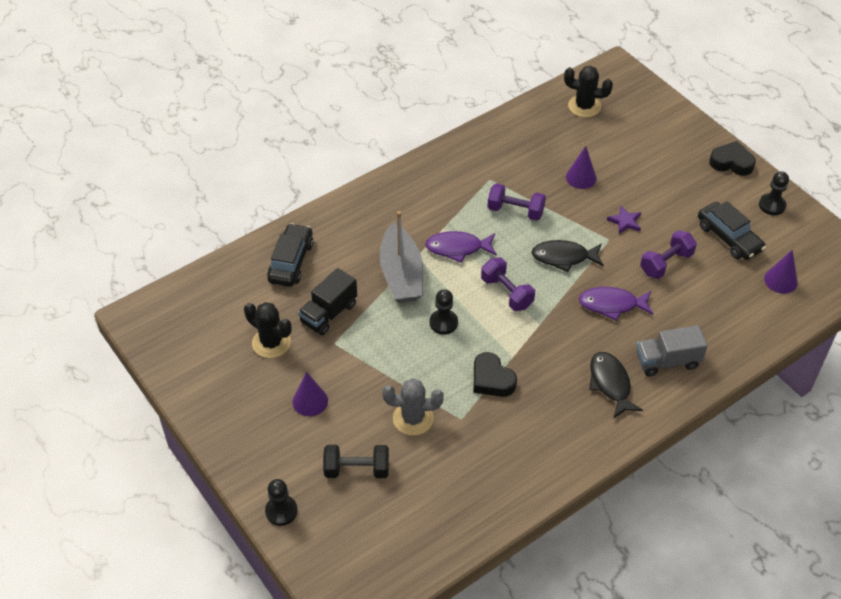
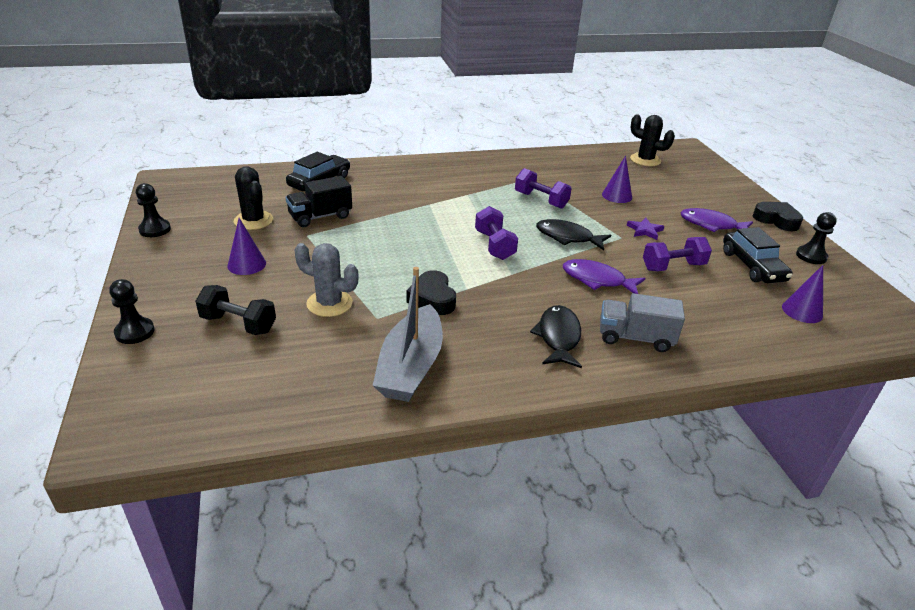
camera: 20 degrees right, 15 degrees down
grey boat [380,211,423,303] -> grey boat moved to [373,267,443,402]
purple fish [425,231,497,263] -> purple fish moved to [680,208,753,232]
black pawn [430,289,458,334] -> black pawn moved to [136,183,171,237]

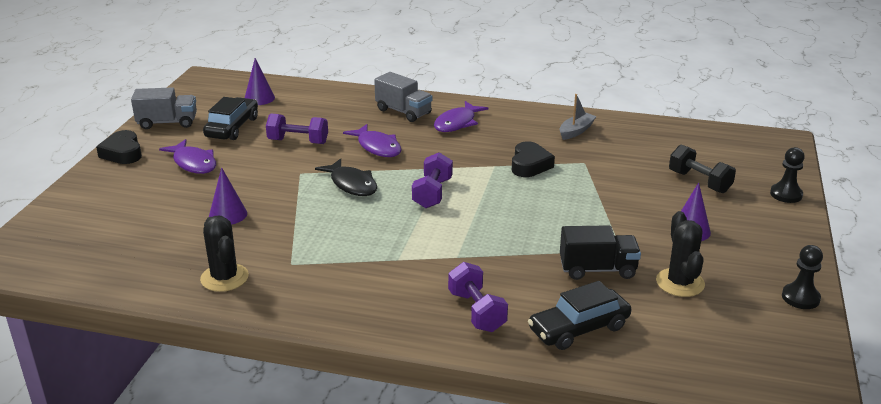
camera: 150 degrees left, 5 degrees down
grey cactus [294,243,359,317] -> none
grey boat [373,267,443,402] -> grey boat [559,94,597,140], size x0.54
purple dumbbell [515,168,572,209] -> purple dumbbell moved to [448,262,508,332]
black fish [530,305,582,368] -> purple fish [434,101,488,132]
purple star [627,218,664,240] -> none
black cactus [630,115,675,166] -> black cactus moved to [200,216,249,292]
black pawn [796,212,837,264] -> grey truck [131,87,197,129]

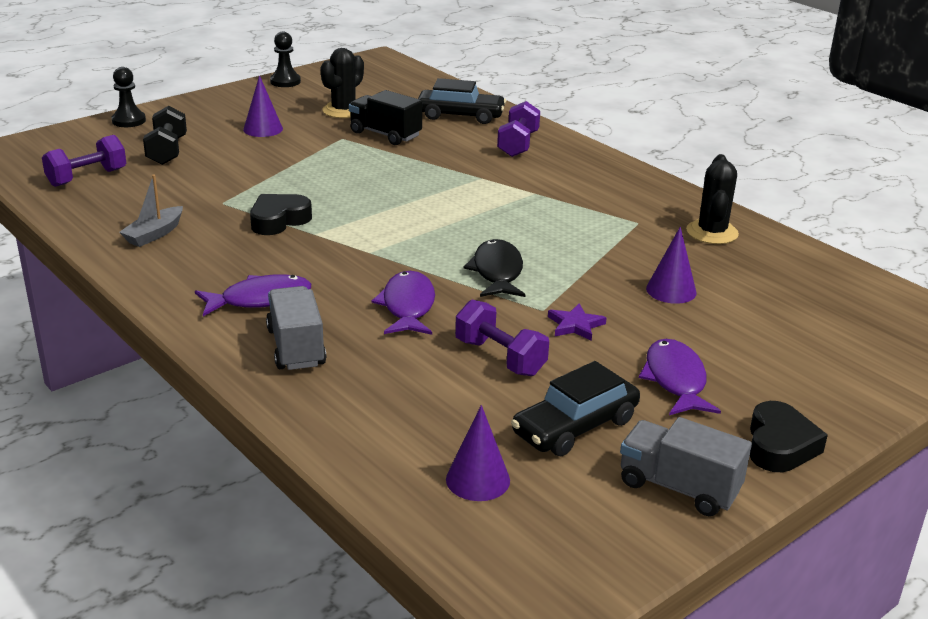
camera: 145 degrees left, 0 degrees up
purple dumbbell [412,152,453,208] -> purple dumbbell moved to [42,135,126,187]
grey boat [559,94,597,140] -> grey boat turned 45 degrees counterclockwise [119,175,183,247]
none -> purple star [548,303,607,341]

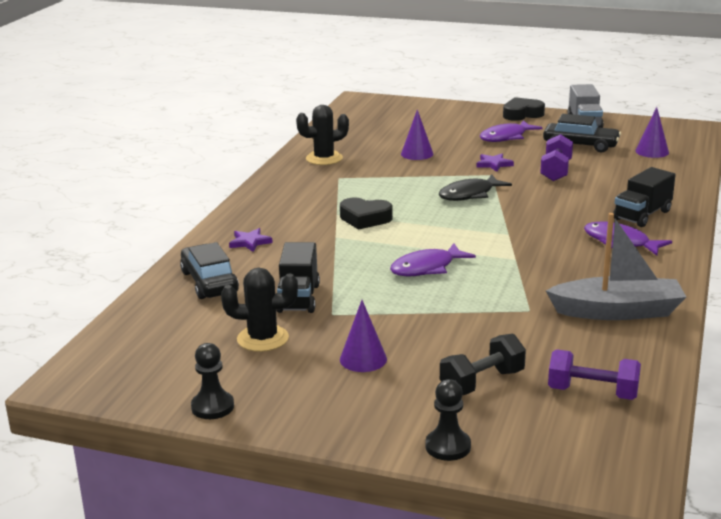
camera: 120 degrees left, 5 degrees down
grey boat [119,175,183,247] -> grey boat [546,213,686,320], size x1.84
black heart [250,194,312,235] -> black heart moved to [340,198,393,230]
grey truck [266,286,326,370] -> black truck [613,167,675,227]
purple fish [371,271,435,335] -> purple fish moved to [390,243,476,276]
purple dumbbell [497,101,540,157] -> purple star [229,228,273,252]

